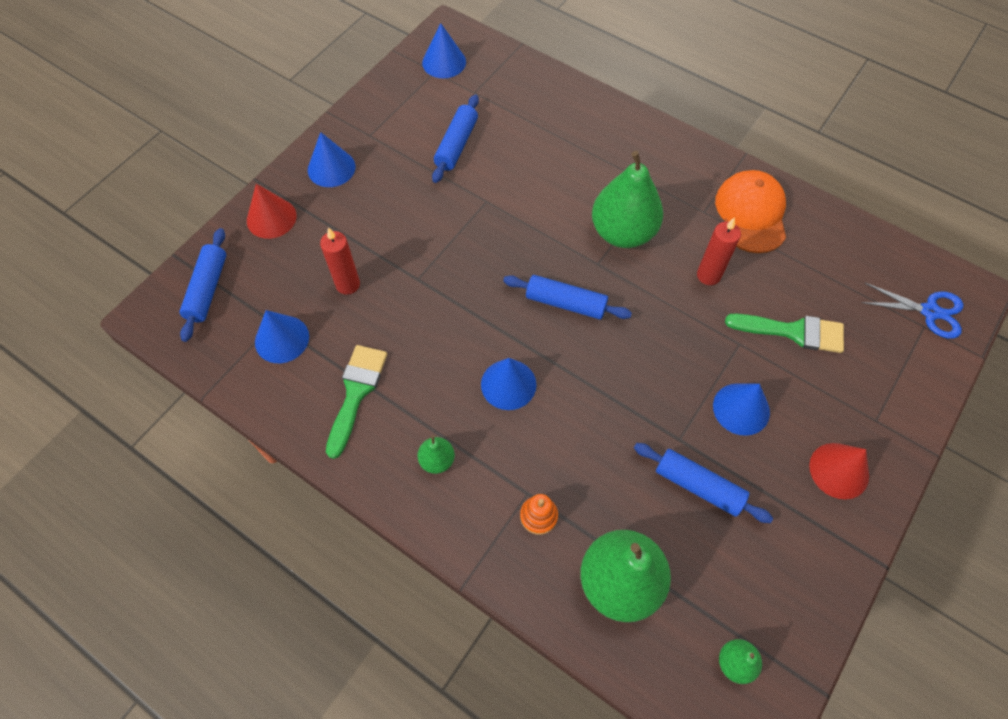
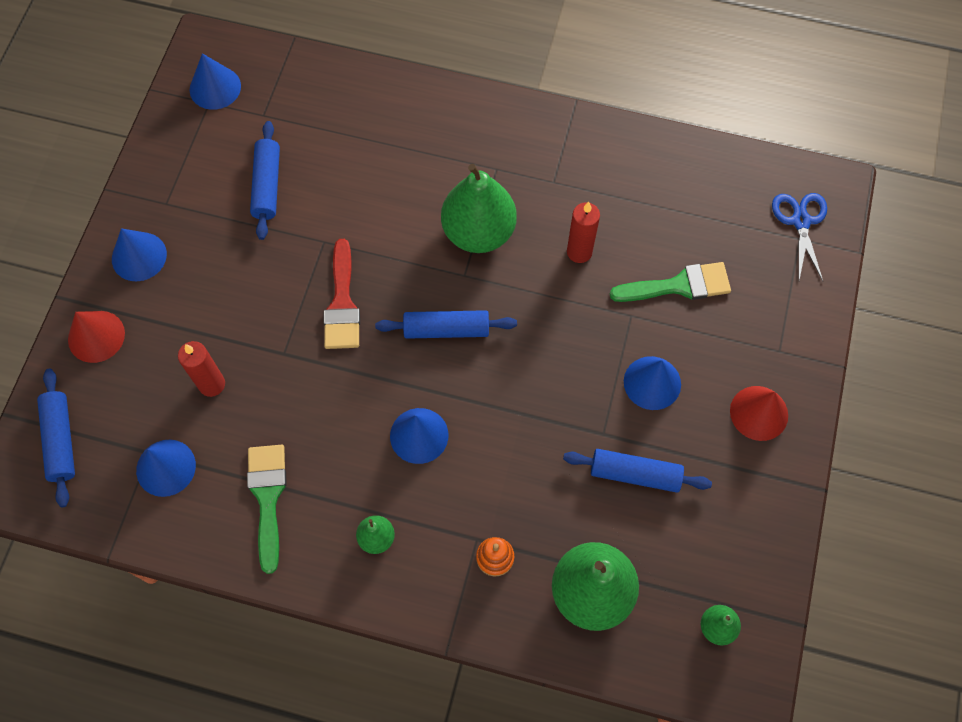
camera: 20 degrees left, 5 degrees up
orange cap [715,170,786,253] -> none
blue scissors [862,283,963,339] -> blue scissors turned 90 degrees counterclockwise [772,193,827,281]
none -> red brush [324,239,360,349]

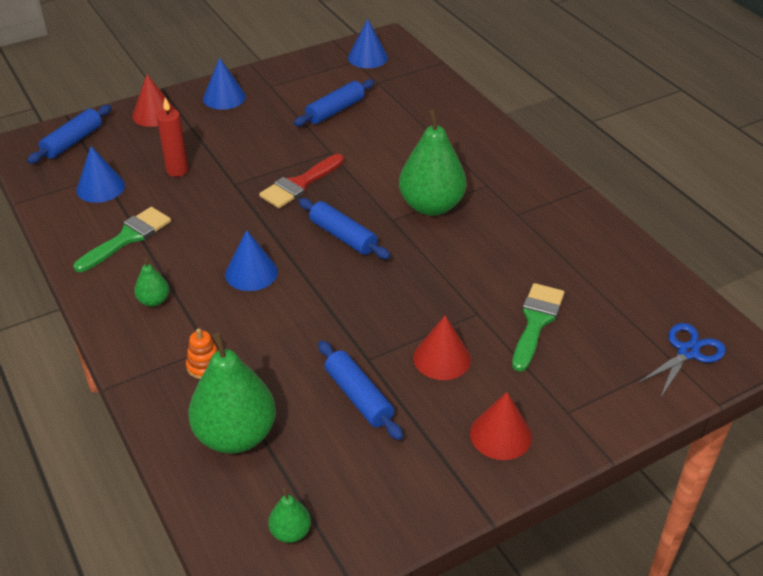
camera: 45 degrees right, 25 degrees down
red candle [567,202,600,263] -> none
green brush [610,262,731,302] -> green brush turned 105 degrees counterclockwise [512,283,565,372]
blue cone [624,356,681,410] -> red cone [413,316,471,380]

